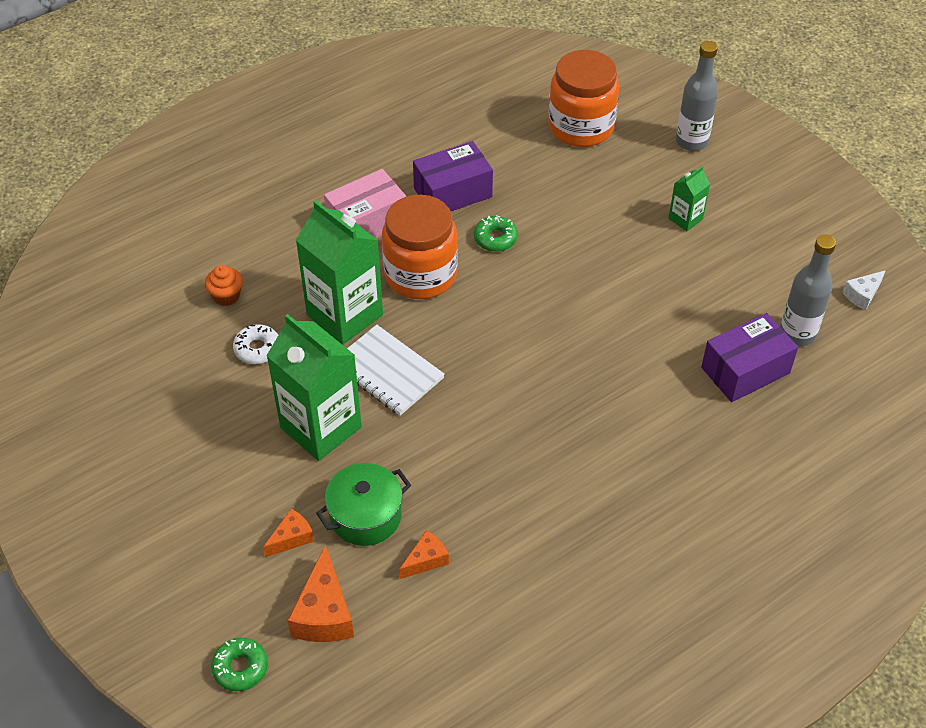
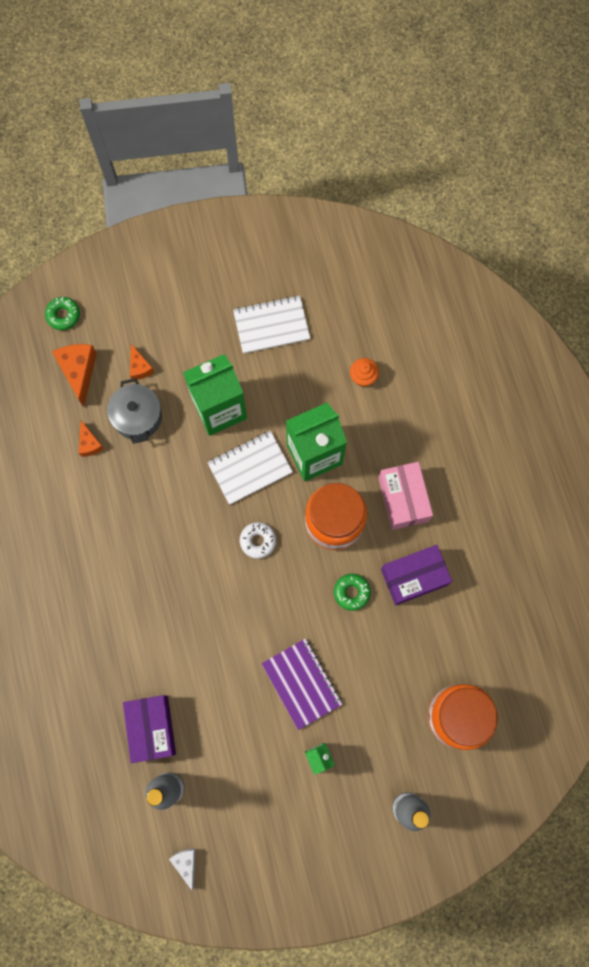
camera: 110 degrees right, 25 degrees up
white donut [233,324,278,364] -> white donut moved to [240,522,276,559]
orange cheese [288,545,354,642] -> orange cheese turned 60 degrees clockwise [52,344,97,407]
green pot [316,463,411,546] -> grey pot [107,378,162,444]
purple box [413,141,493,211] -> purple box turned 75 degrees clockwise [381,545,452,605]
none -> white notebook [233,295,310,354]
none -> purple notebook [262,638,343,730]

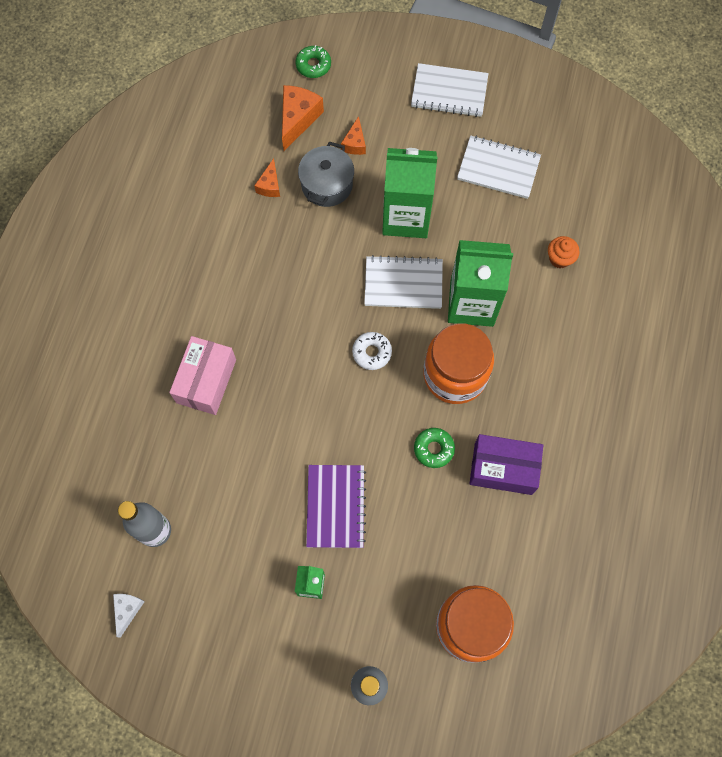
camera: 30 degrees right, 5 degrees down
purple box [123,695,176,763] -> none
pink box [378,462,433,530] -> pink box moved to [169,336,236,415]
none -> white notebook [411,63,489,117]

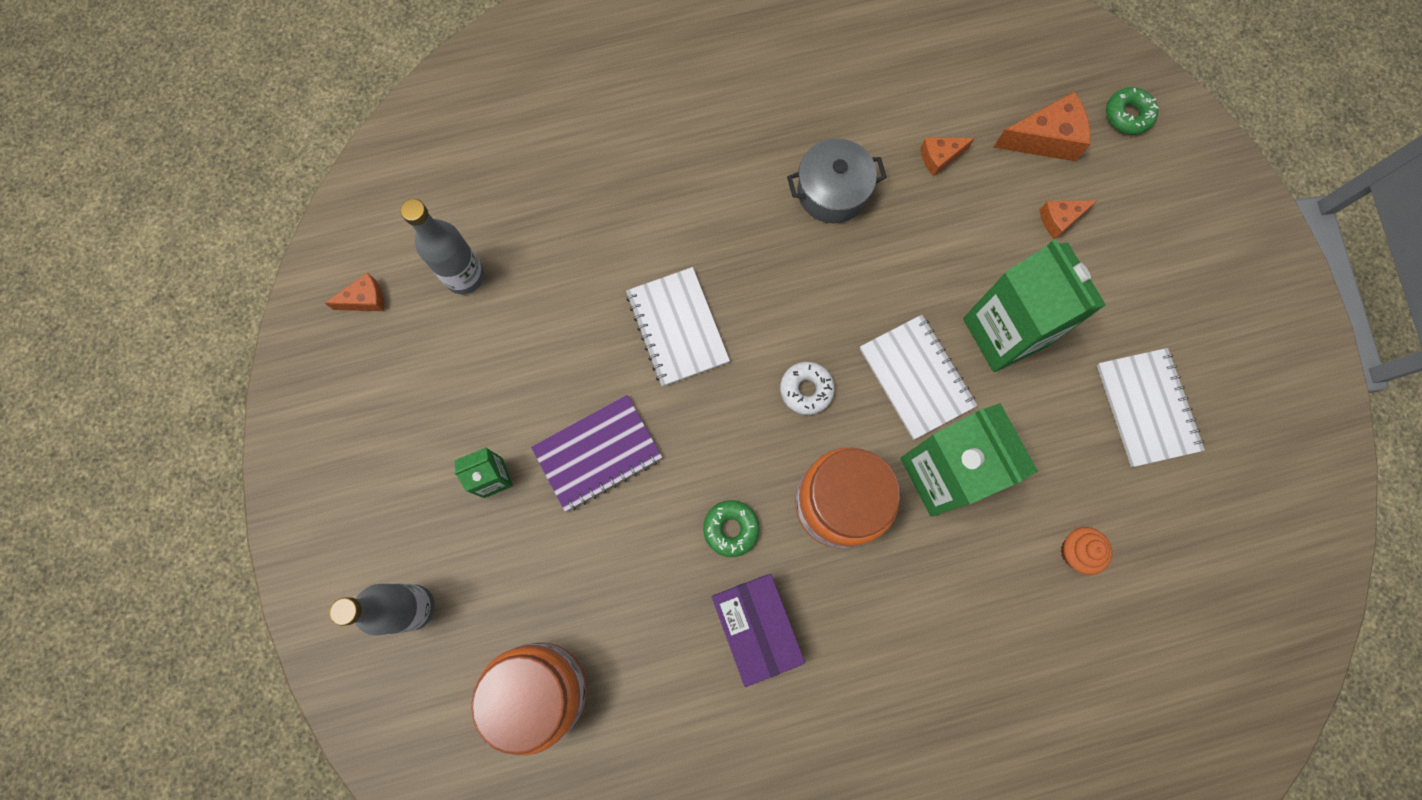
camera: 60 degrees right, 5 degrees up
white cheese [113,594,145,638] -> orange cheese [325,273,384,311]
pink box [169,336,236,415] -> none
grey pot [298,142,354,207] -> grey pot moved to [787,138,887,223]
white notebook [411,63,489,117] -> white notebook moved to [626,267,730,386]

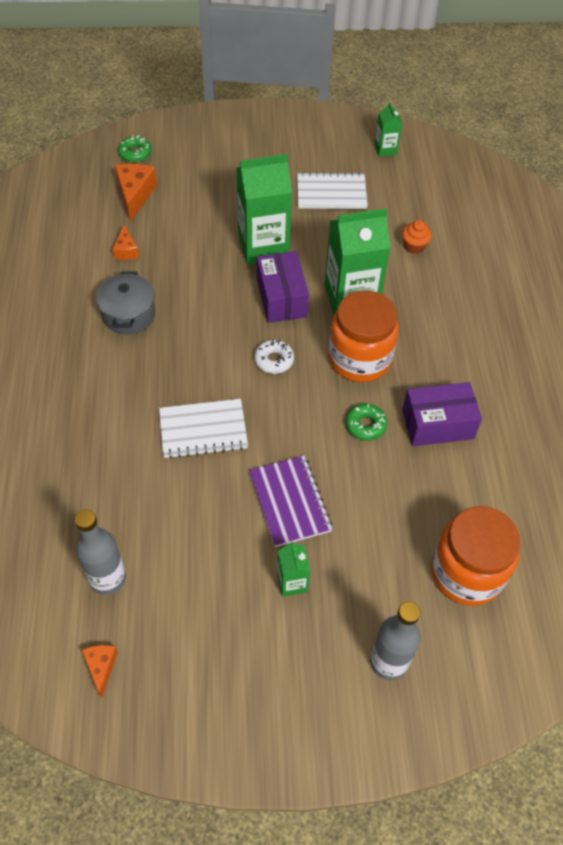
camera: 80 degrees left, 20 degrees down
white notebook [860,315,978,440] -> purple box [257,251,309,323]
orange cheese [1040,200,1097,239] -> none
none -> green carton [374,102,402,157]

